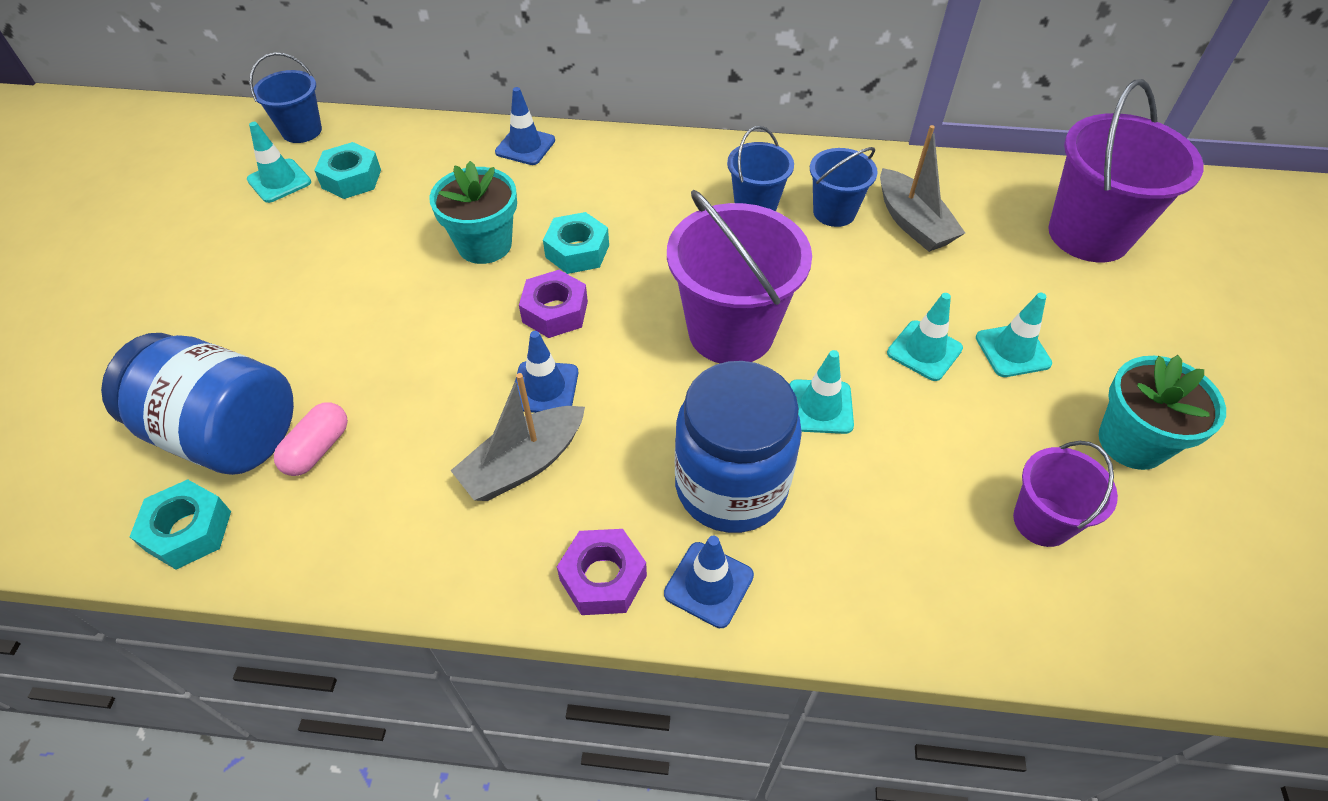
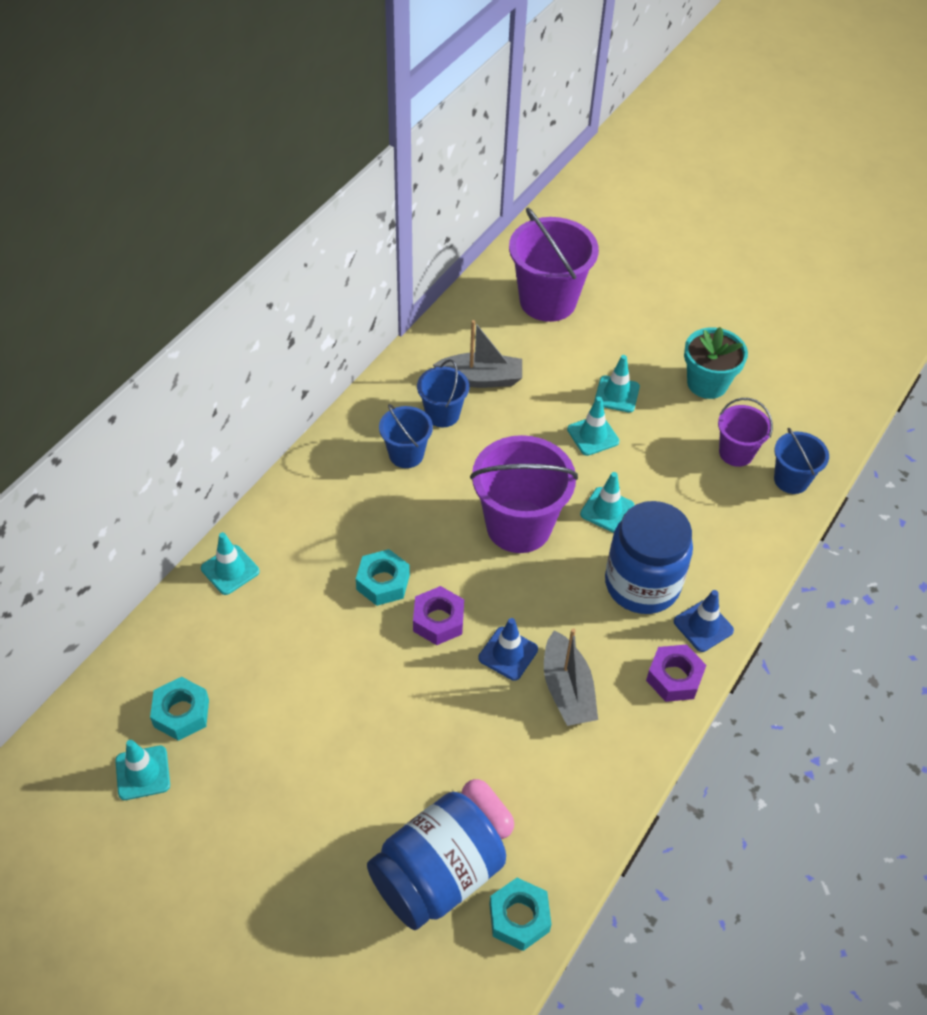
camera: 65 degrees left, 0 degrees up
blue bucket [249,53,322,143] -> blue bucket moved to [774,428,829,494]
turquoise flower pot [429,161,517,264] -> none
blue traffic cone [495,87,555,165] -> turquoise traffic cone [201,532,260,595]

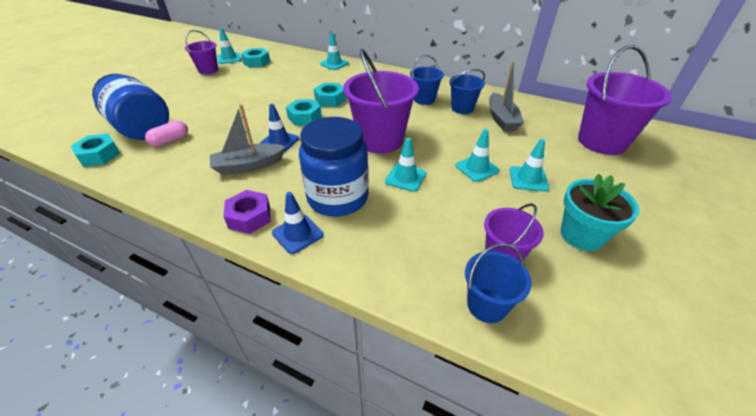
camera: 85 degrees right, 10 degrees down
purple nut [413,586,464,645] -> turquoise nut [286,99,322,126]
none -> purple bucket [185,30,218,74]

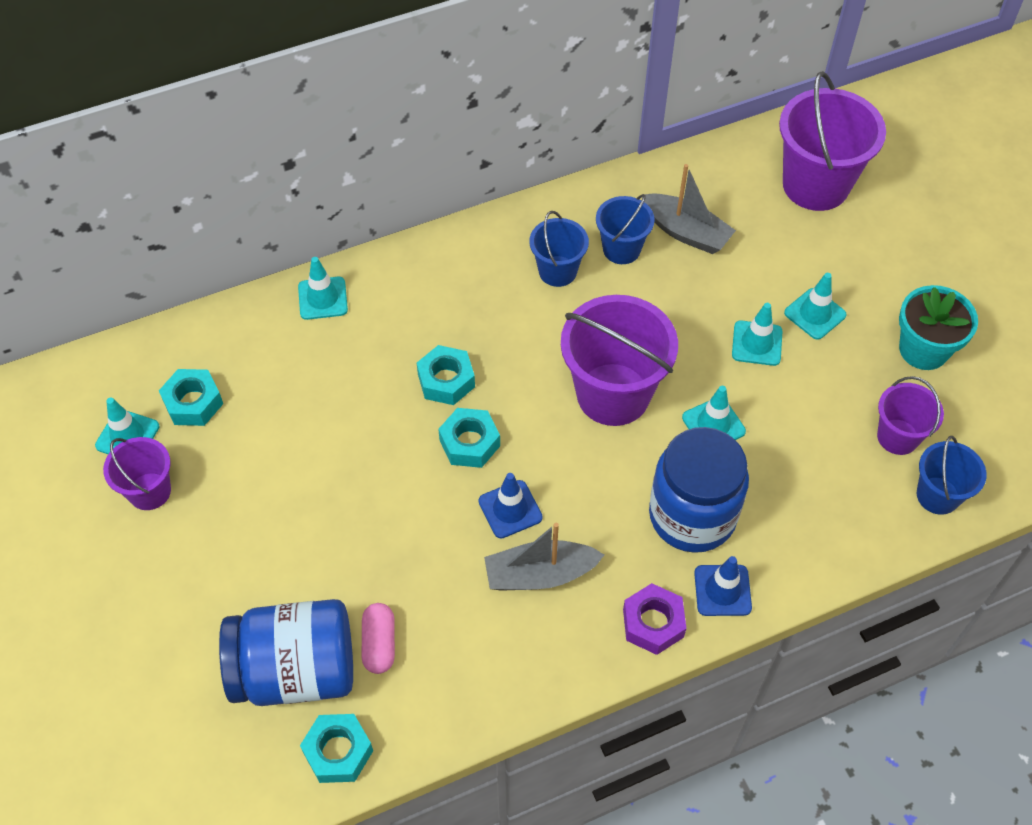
camera: 50 degrees left, 15 degrees up
grey boat [210,104,286,175] -> grey boat turned 60 degrees clockwise [484,523,604,591]

